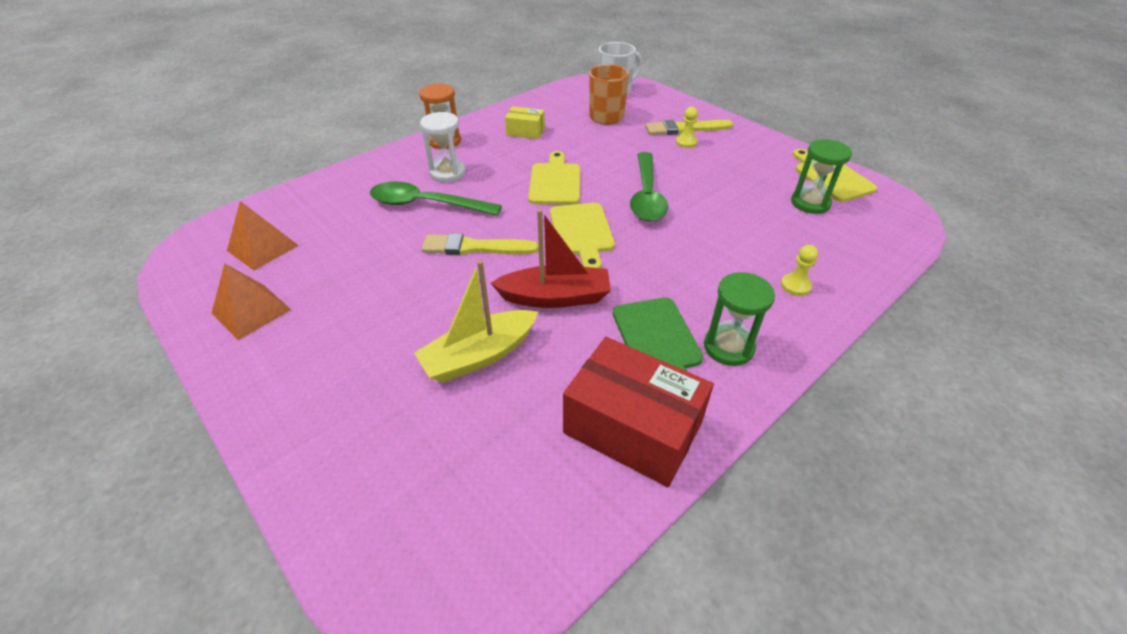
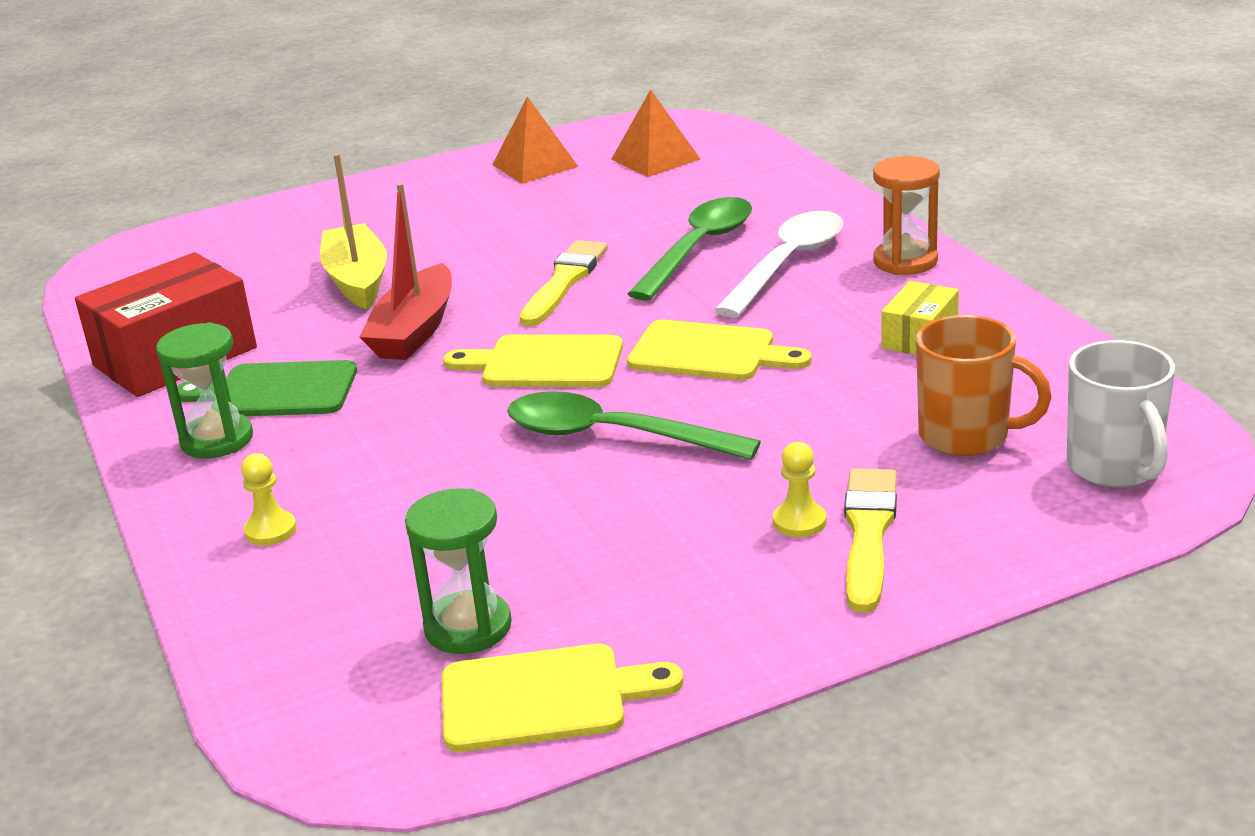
camera: 110 degrees right, 15 degrees down
white hourglass [420,112,466,182] -> white spoon [714,211,843,317]

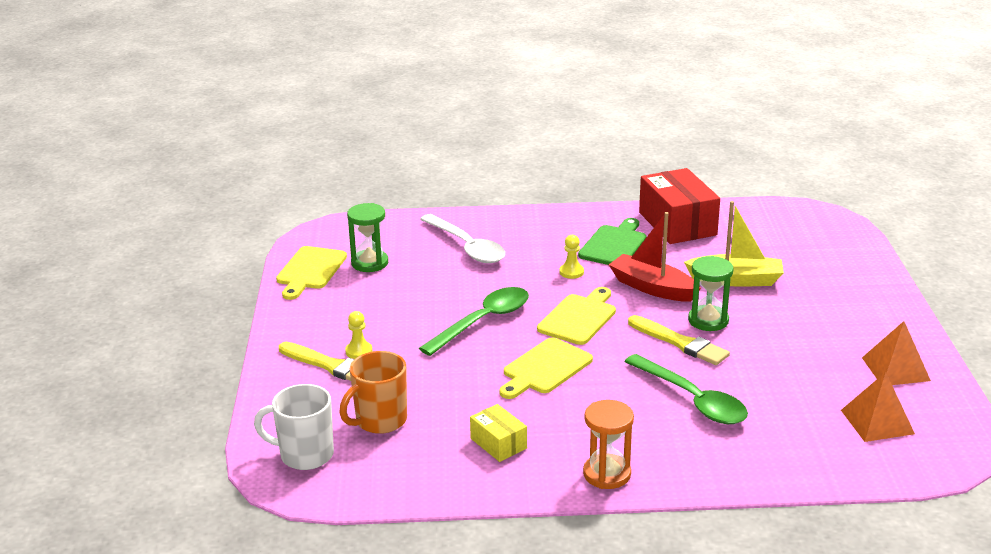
camera: 110 degrees right, 0 degrees up
green hourglass [156,322,253,458] -> green hourglass moved to [688,256,734,331]
yellow pawn [241,453,297,546] -> yellow pawn moved to [560,235,584,279]
white spoon [714,211,843,317] -> white spoon moved to [420,214,505,263]

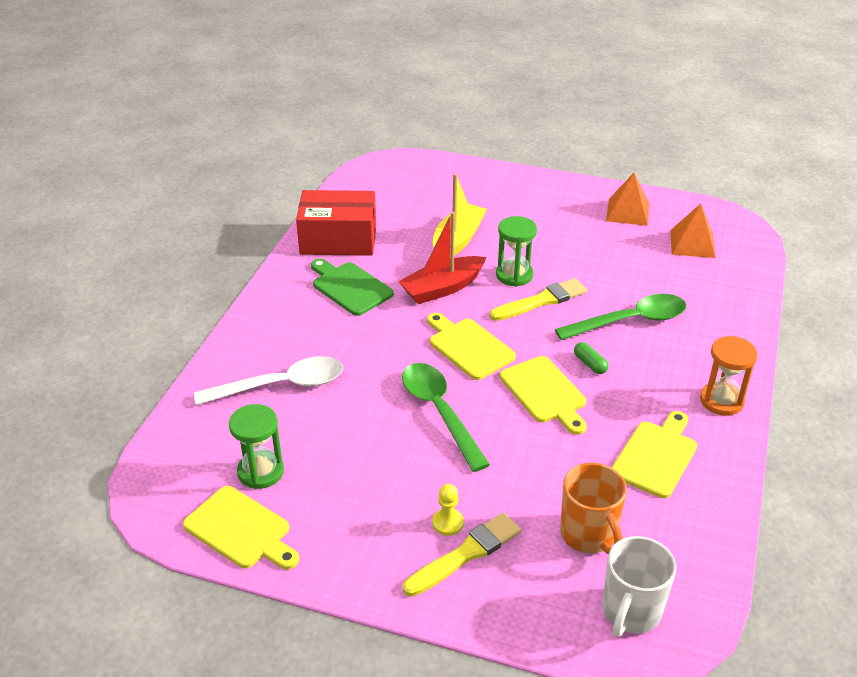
camera: 70 degrees left, 10 degrees up
yellow box [470,404,527,462] -> yellow cutting board [612,411,697,498]
yellow pawn [560,235,584,279] -> none
none -> green capsule [574,342,608,374]

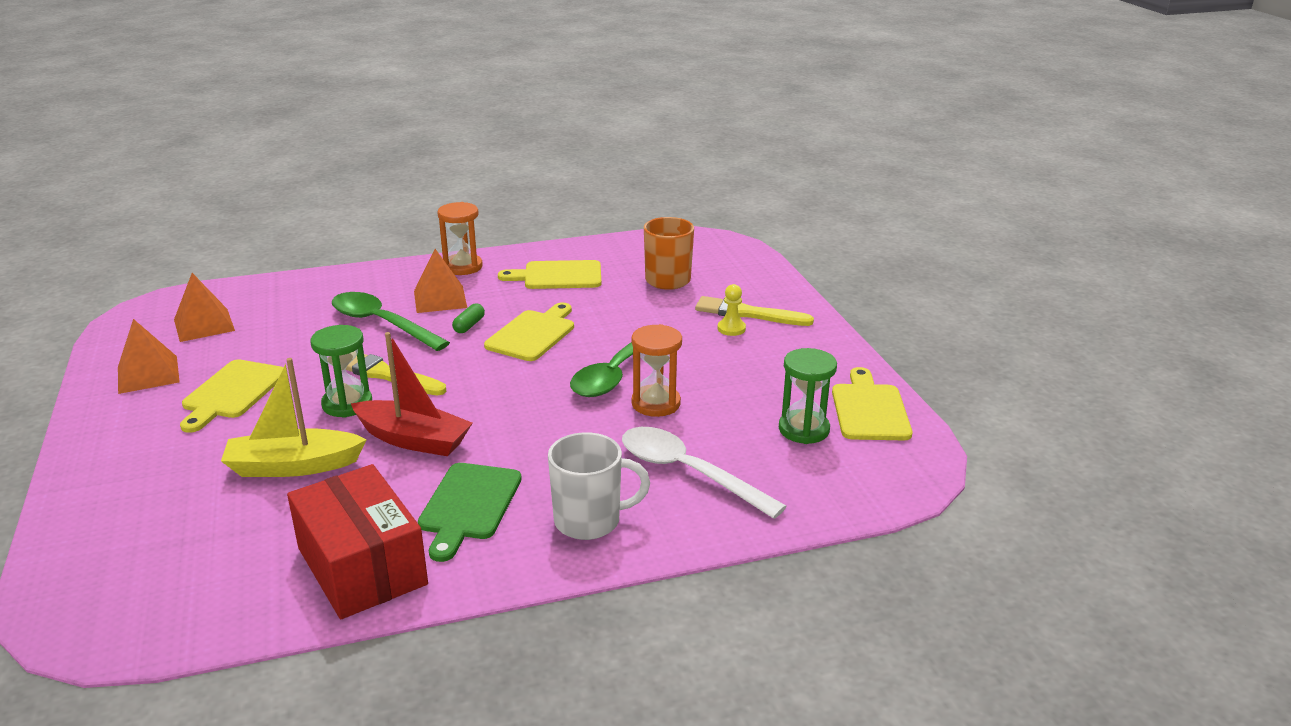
camera: 125 degrees left, 10 degrees down
yellow cutting board [427,313,516,380] -> yellow cutting board moved to [180,360,284,433]
white mug [602,536,676,637] -> white mug moved to [548,432,650,540]
none -> orange pyramid [414,249,467,313]
none -> orange hourglass [632,324,682,417]

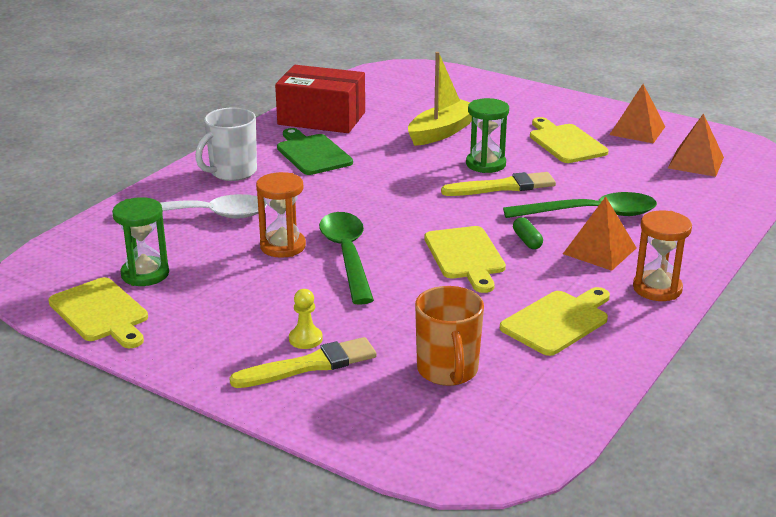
camera: 140 degrees right, 0 degrees up
red boat [351,332,472,456] -> none

